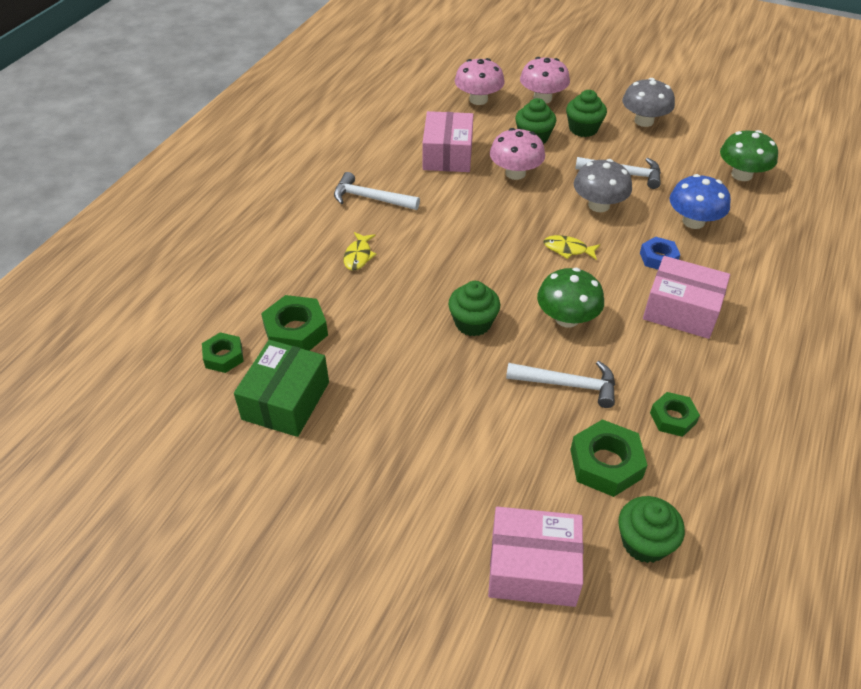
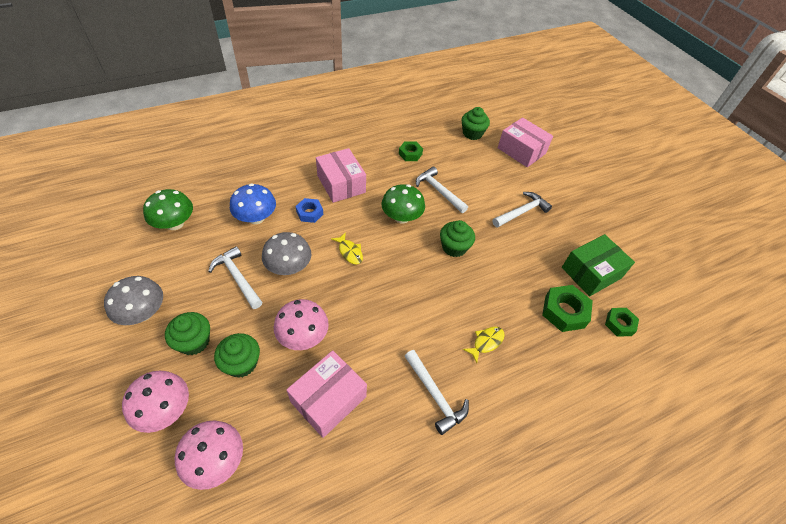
camera: 145 degrees left, 5 degrees up
green nut [570,419,648,497] -> none
none -> white hammer [493,192,552,228]

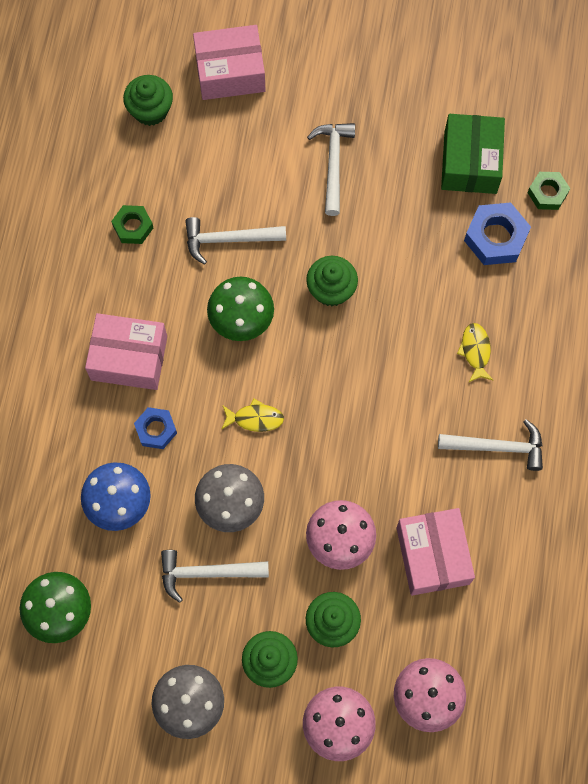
camera: 50 degrees left, 20 degrees up
green nut [542,285,593,332] -> blue nut [464,202,531,265]

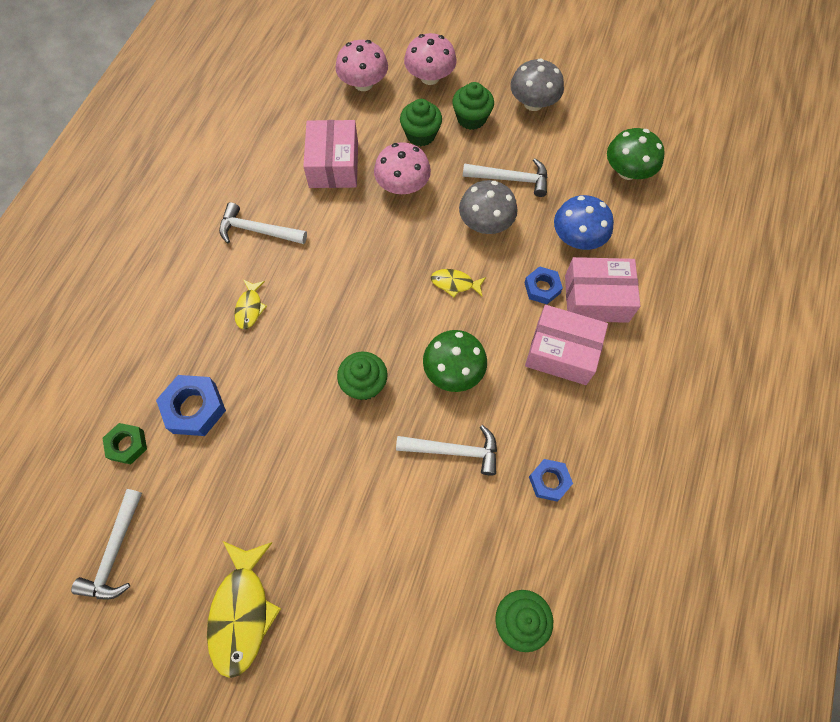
camera: 170 degrees left, 5 degrees down
green nut [111,205,153,244] -> blue nut [529,459,573,502]
pink box [193,25,266,100] -> pink box moved to [565,257,640,323]
white hammer [307,123,355,216] -> white hammer moved to [71,489,142,599]
green box [441,114,505,194] -> none
none -> yellow fish [207,541,281,678]

